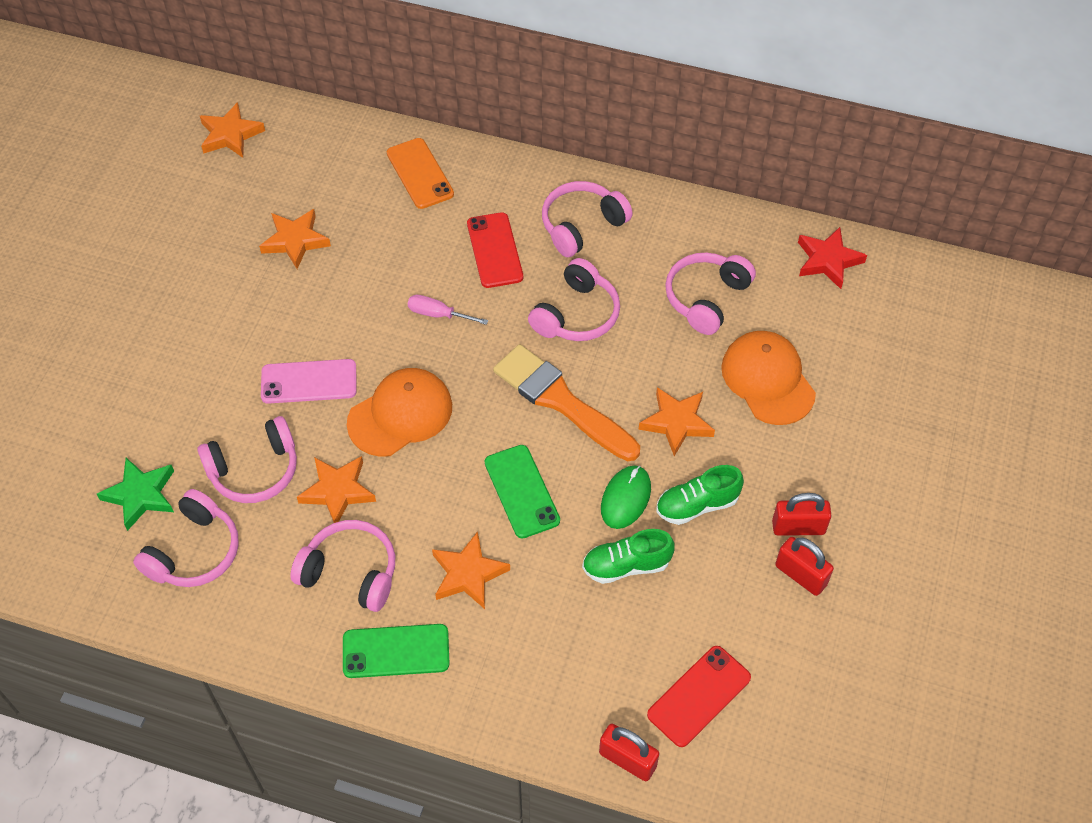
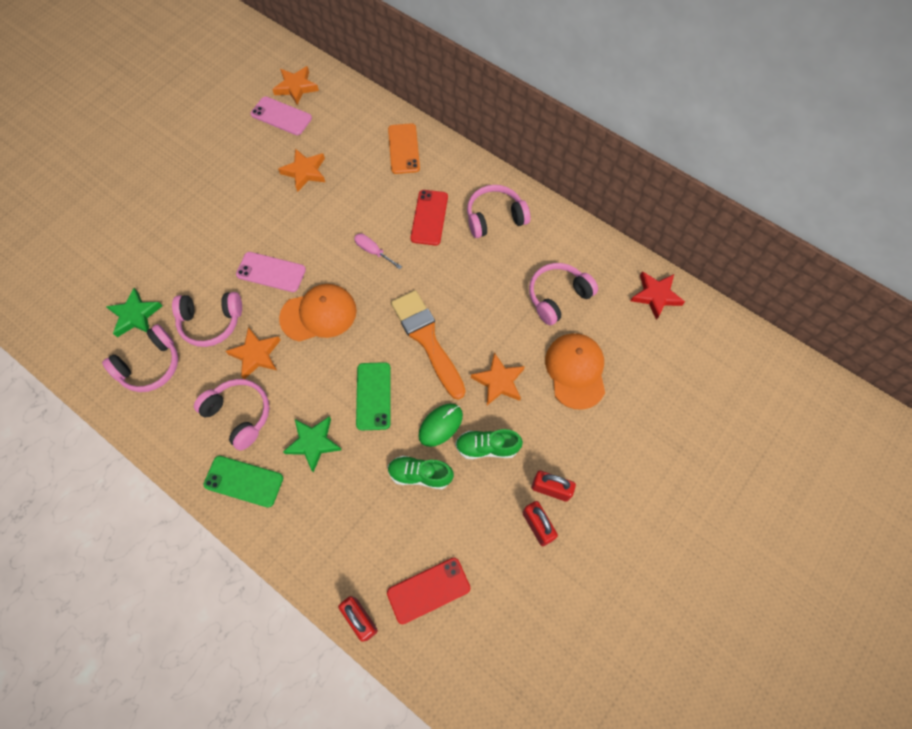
camera: 20 degrees right, 10 degrees up
orange star [432,531,510,609] -> green star [283,416,342,472]
pink headphones [528,258,620,341] -> none
none -> pink phone [251,97,312,135]

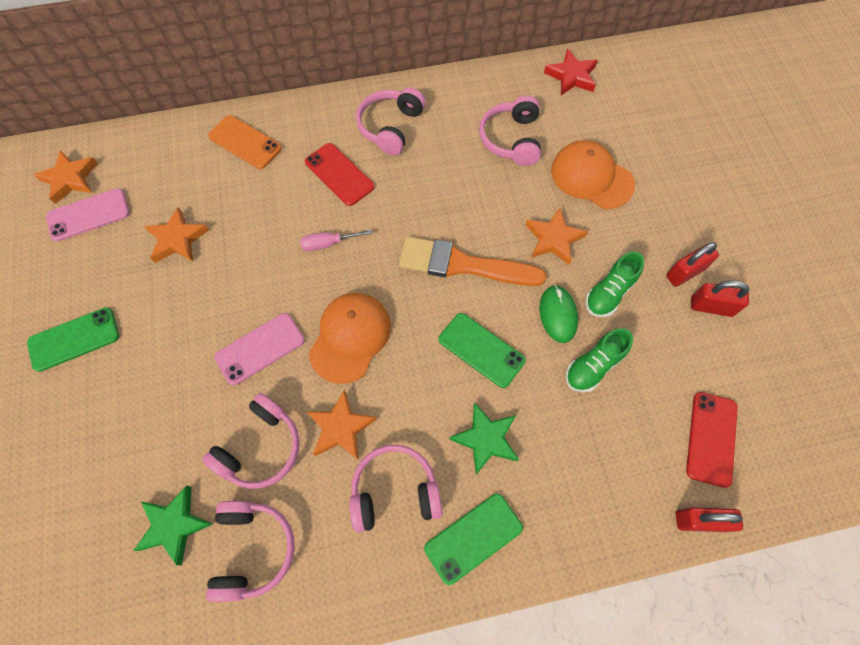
camera: 50 degrees left, 0 degrees up
none -> green phone [27,307,119,372]

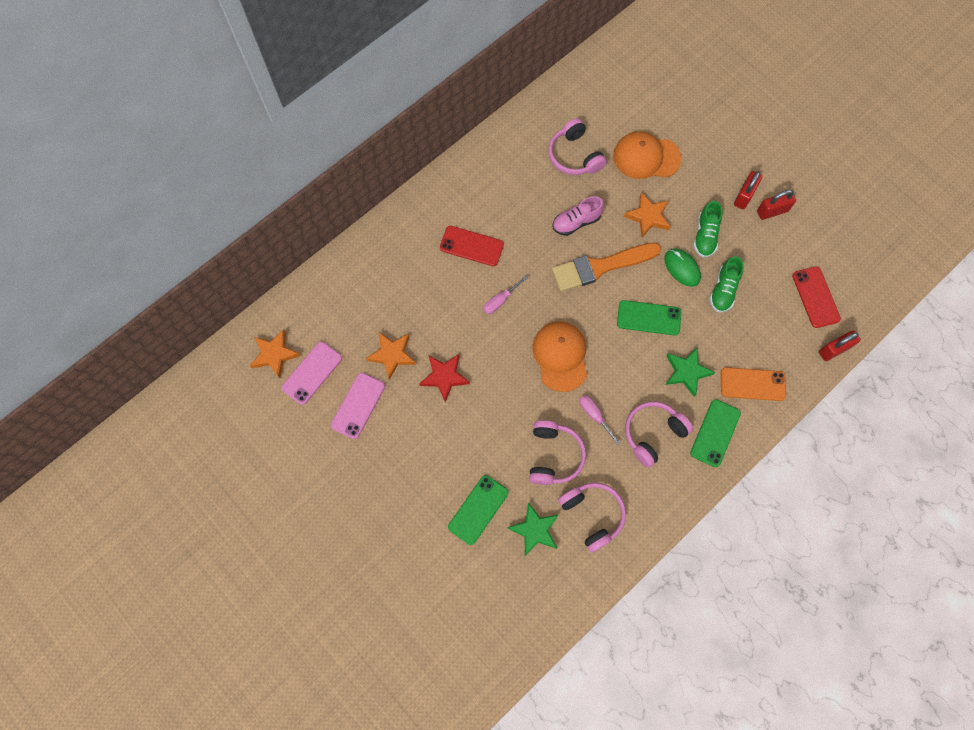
camera: 30 degrees left, 5 degrees up
green phone [27,307,119,372] -> green phone moved to [448,475,508,545]
orange phone [208,115,282,169] -> orange phone moved to [721,367,786,401]
pink phone [214,313,305,386] -> pink phone moved to [331,373,385,439]
orange star [307,390,377,460] -> pink screwdriver [580,395,621,445]
pink headphones [356,88,425,155] -> none
red star [544,49,598,95] -> red star moved to [419,354,470,402]
none -> pink shoe [553,196,604,236]

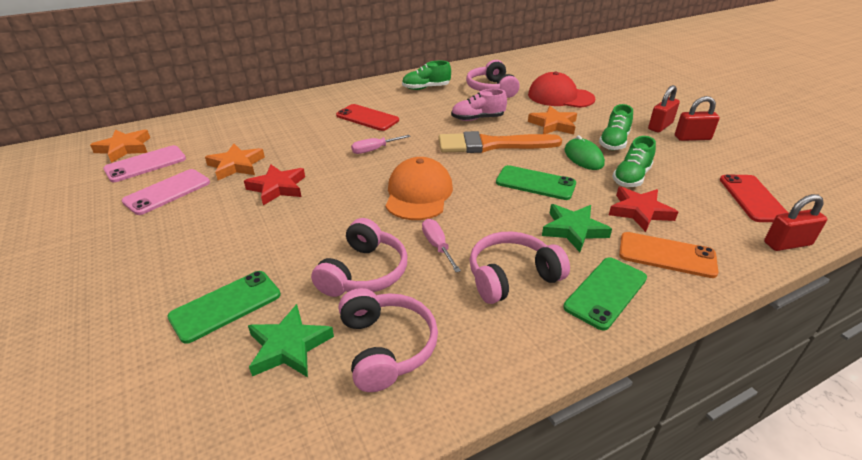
camera: 15 degrees right, 35 degrees down
orange cap [613,131,681,179] -> red cap [528,72,595,108]
none -> green shoe [402,61,451,90]
none -> red star [609,186,678,232]

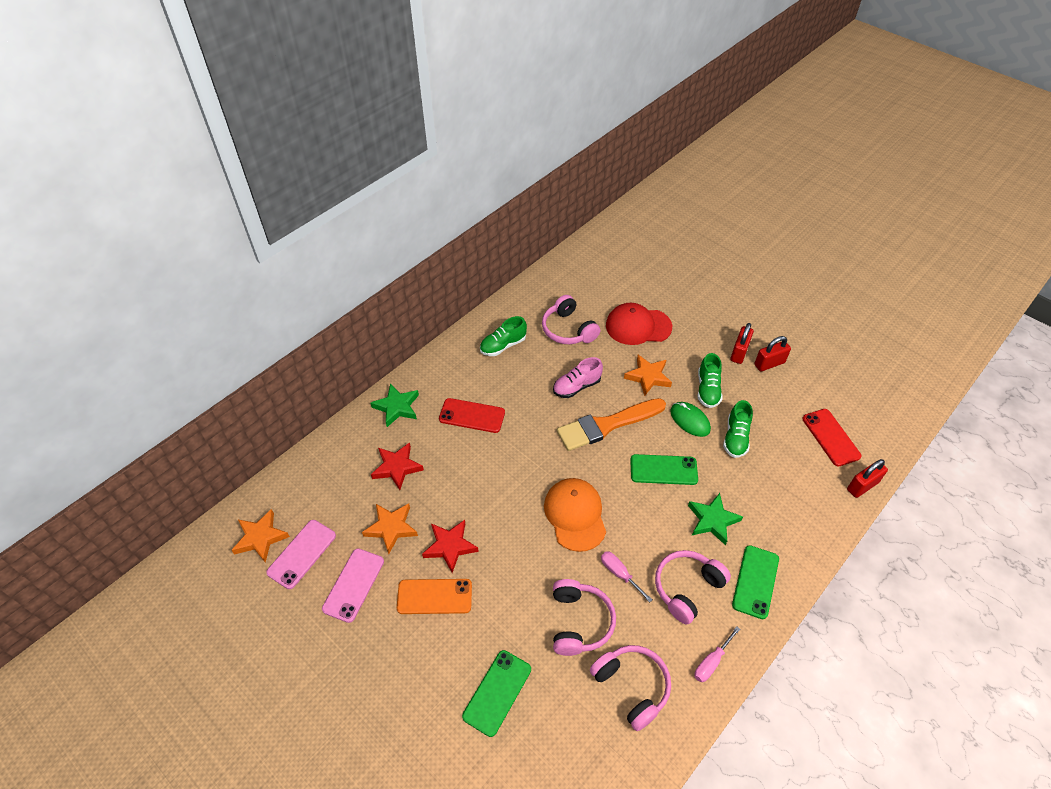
camera: 20 degrees left, 15 degrees up
green star [248,304,334,377] -> green star moved to [370,383,419,427]
pink screwdriver [351,135,411,154] -> pink screwdriver moved to [695,626,740,682]
red star [609,186,678,232] -> red star moved to [371,442,424,490]
orange phone [619,232,718,278] -> orange phone moved to [397,579,472,614]

